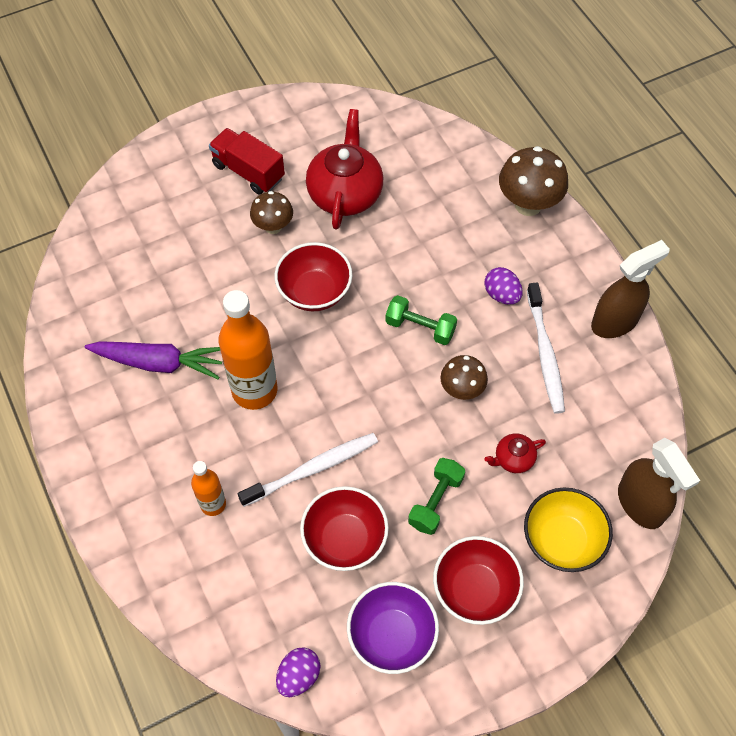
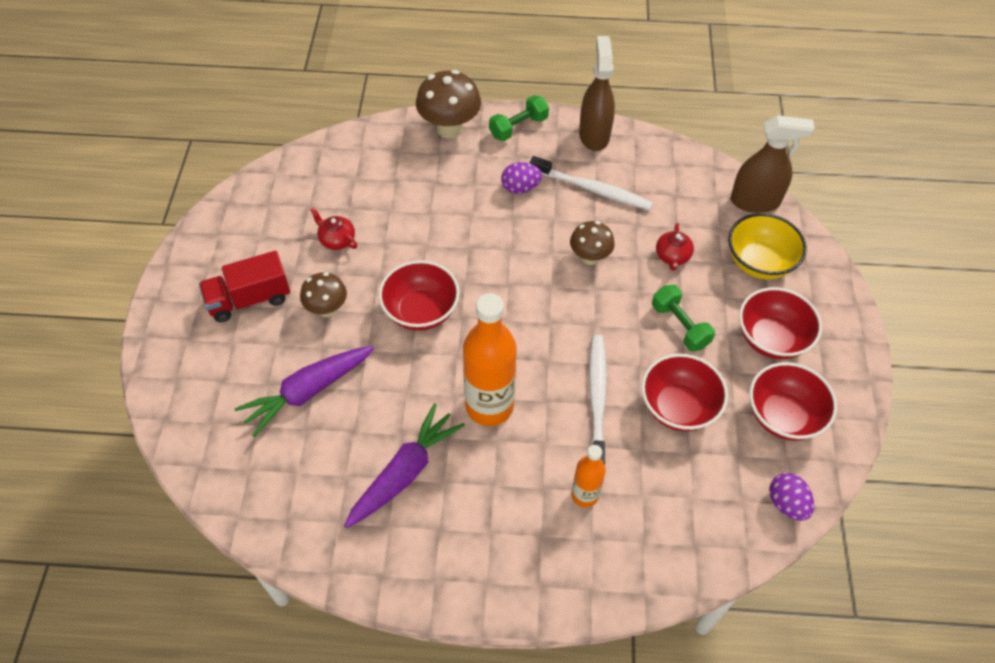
camera: 60 degrees left, 5 degrees down
red teapot [306,109,383,229] -> red teapot [310,208,357,250], size x0.47
purple bowl [347,582,439,674] -> red bowl [749,362,837,441]
green dumbbell [385,295,457,345] -> green dumbbell moved to [489,95,549,141]
none -> purple carrot [234,346,374,437]

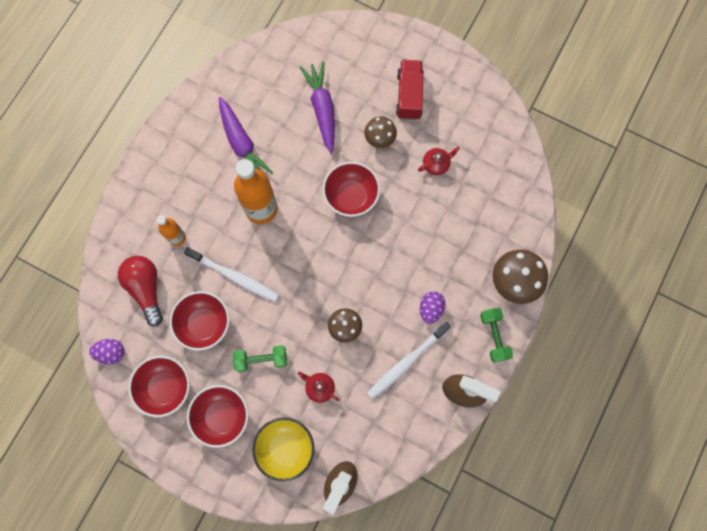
camera: 115 degrees right, 20 degrees up
none -> red light bulb [118,256,163,327]

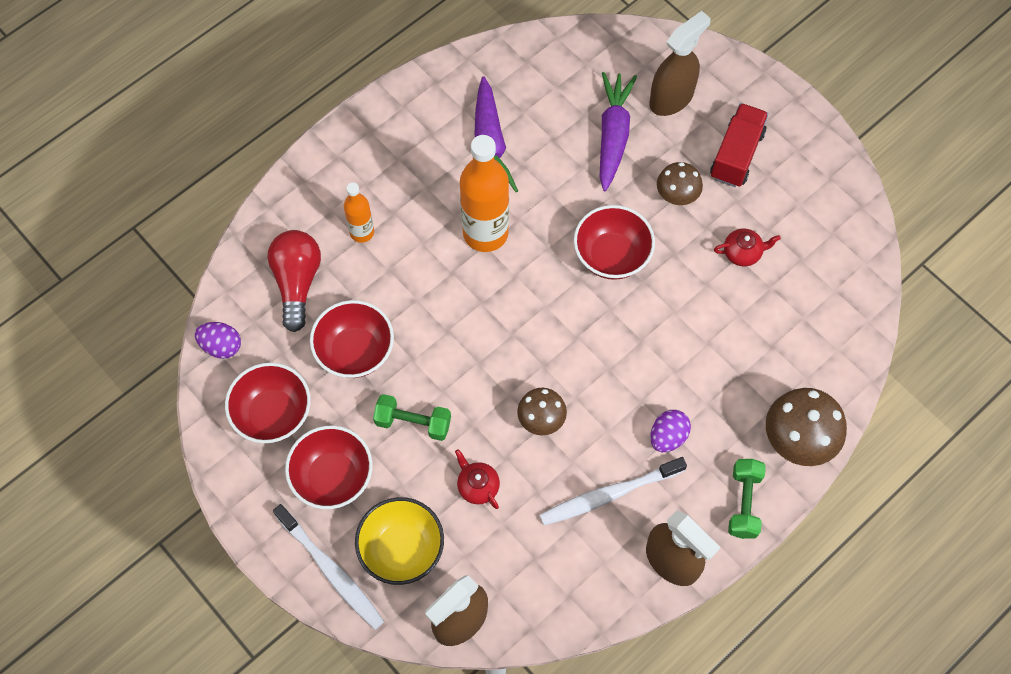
camera: 20 degrees right, 10 degrees down
white toothbrush [184,247,279,302] -> white toothbrush moved to [273,504,384,630]
none -> brown spray bottle [650,11,711,116]

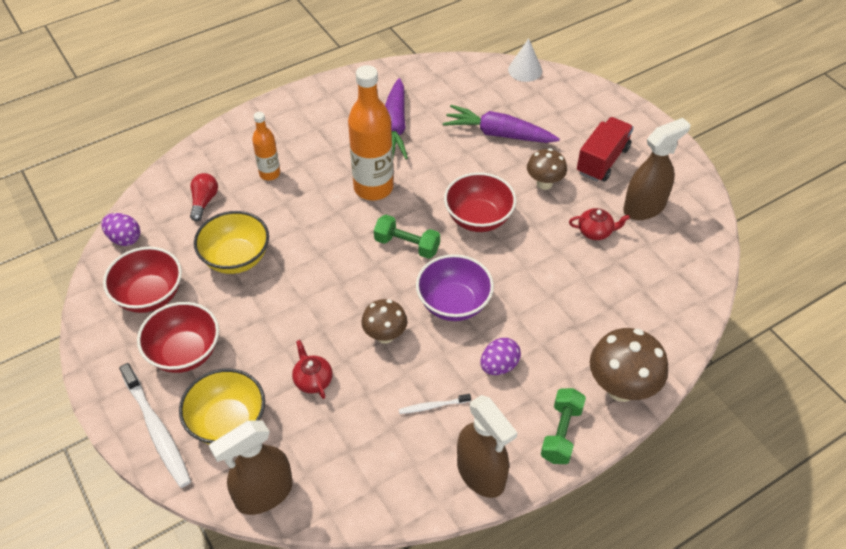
camera: 10 degrees right, 15 degrees down
red light bulb [267,230,321,332] -> red light bulb [190,173,218,221], size x0.59
red bowl [310,300,394,378] -> yellow bowl [194,211,269,274]
green dumbbell [373,394,451,441] -> green dumbbell moved to [374,215,440,259]
white toothbrush [539,457,687,526] -> white toothbrush [399,394,471,414], size x0.49
purple carrot [599,72,637,191] -> purple carrot turned 90 degrees counterclockwise [443,105,560,143]
brown spray bottle [650,11,711,116] -> brown spray bottle moved to [623,118,691,220]
none -> purple bowl [416,254,494,321]
none -> white cone [508,38,542,82]

